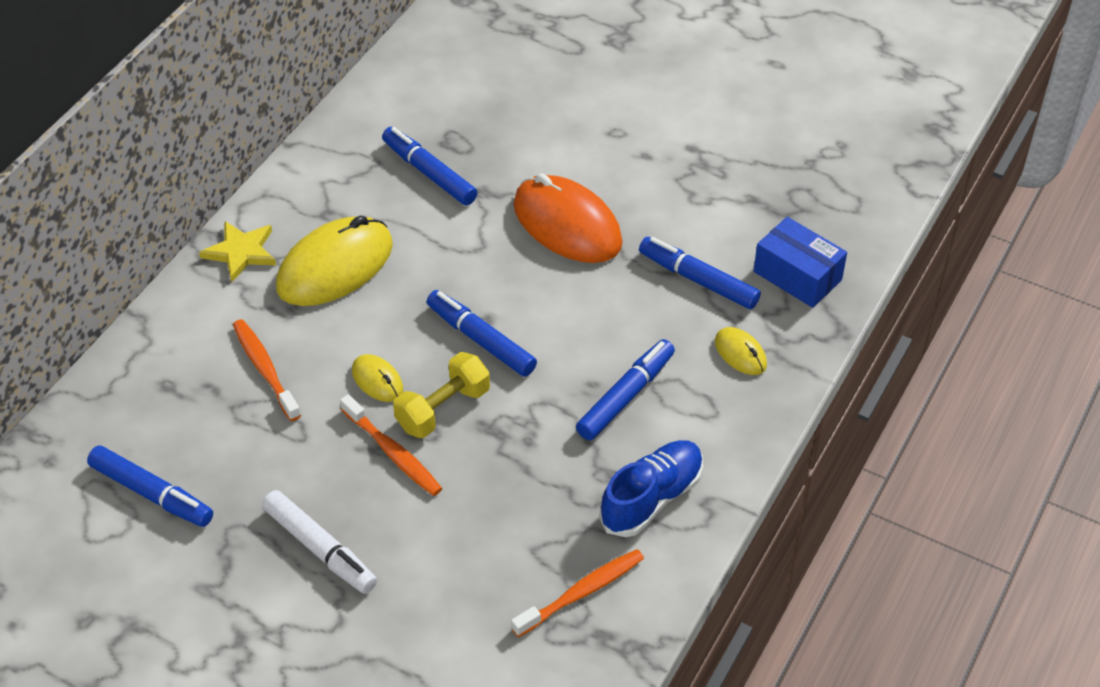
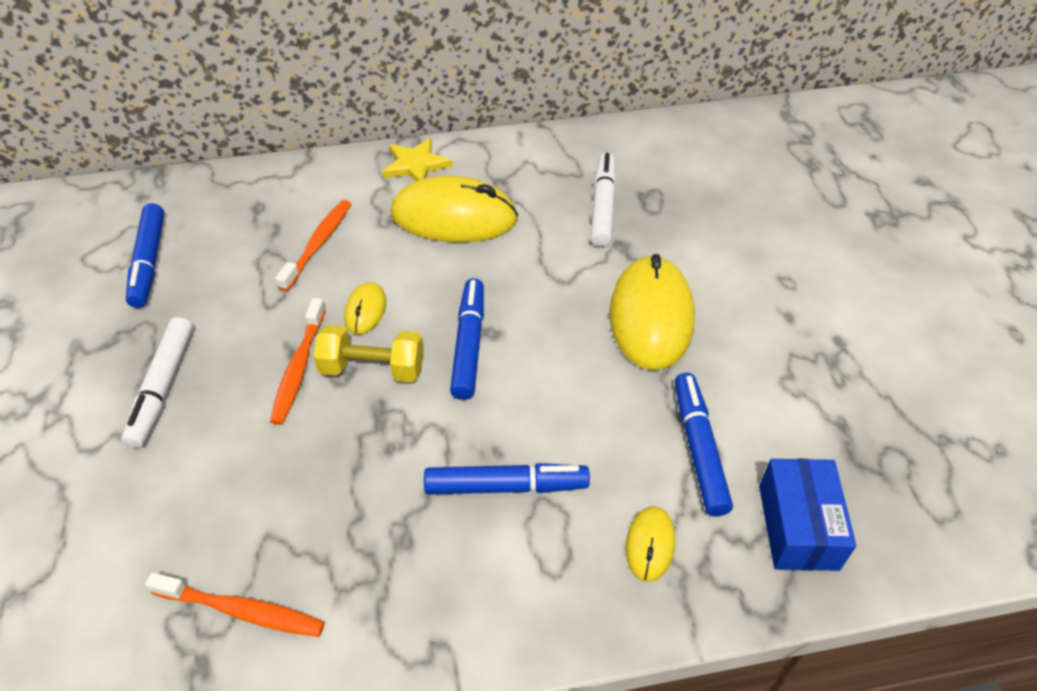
camera: 50 degrees right, 0 degrees up
blue marker [382,127,478,205] -> white marker [591,153,616,247]
orange mouse [514,173,623,263] -> yellow mouse [609,254,695,370]
blue shoe [599,440,703,537] -> none

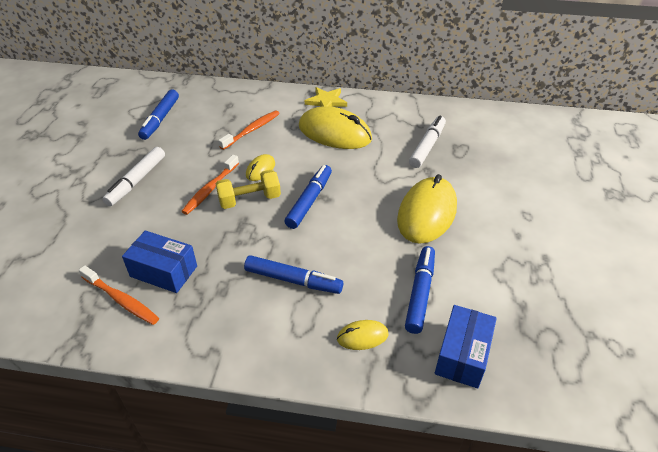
camera: 20 degrees right, 5 degrees down
yellow dumbbell [313,325,424,382] -> yellow dumbbell turned 45 degrees counterclockwise [215,170,281,209]
yellow mouse [625,506,675,582] -> yellow mouse turned 45 degrees clockwise [337,320,388,350]
none -> blue box [122,230,197,293]

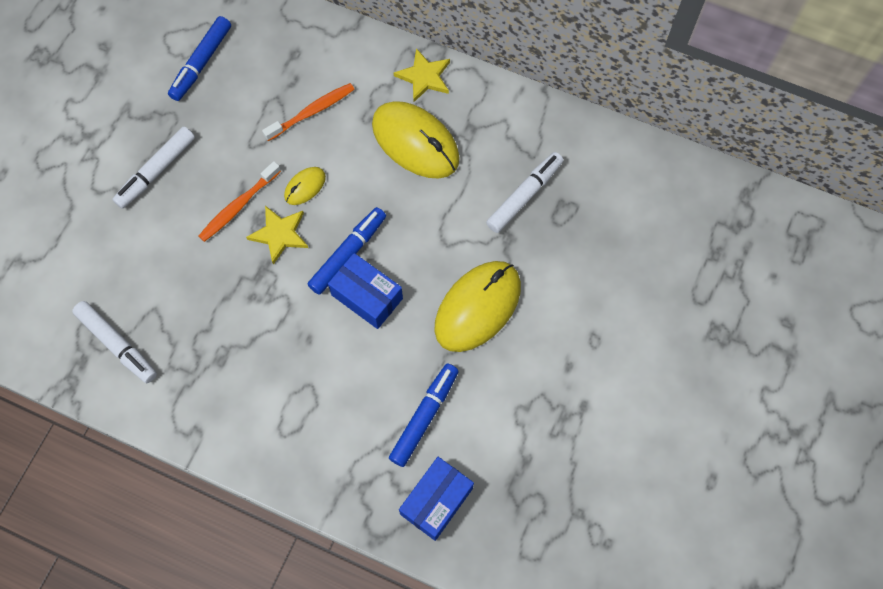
camera: 15 degrees right, 25 degrees up
orange toothbrush [79,265,159,325] -> white marker [72,301,157,383]
blue box [122,230,197,293] -> blue box moved to [328,253,403,329]
yellow dumbbell [215,170,281,209] -> yellow star [246,206,308,265]
blue marker [244,255,343,294] -> none
yellow mouse [337,320,388,350] -> none

